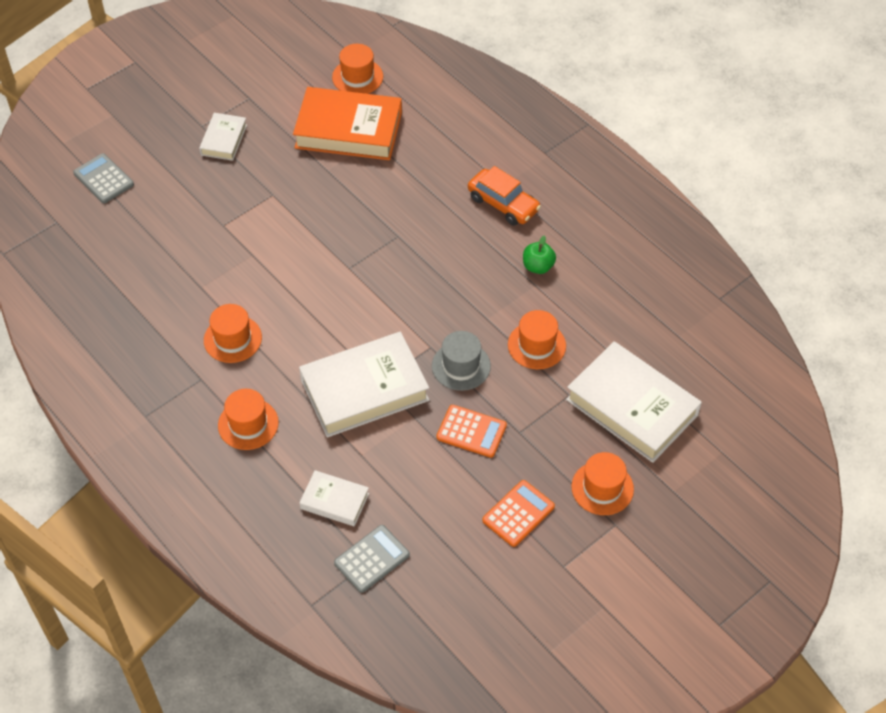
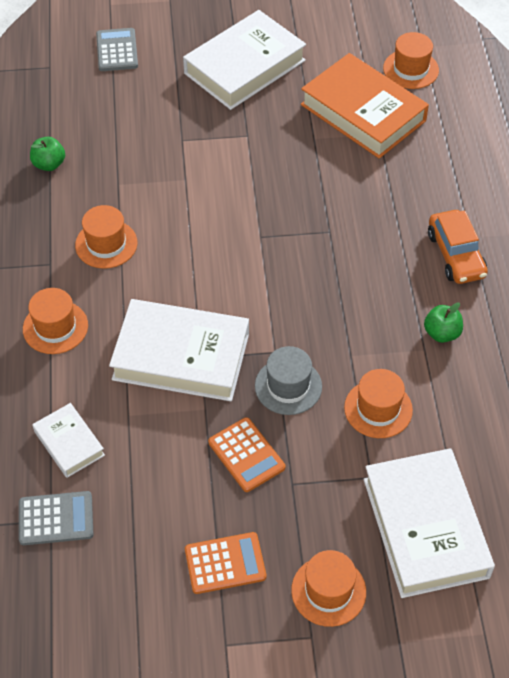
camera: 35 degrees right, 0 degrees up
white book [199,113,247,161] -> white book [183,10,306,110], size x1.96
none -> green apple [30,137,65,171]

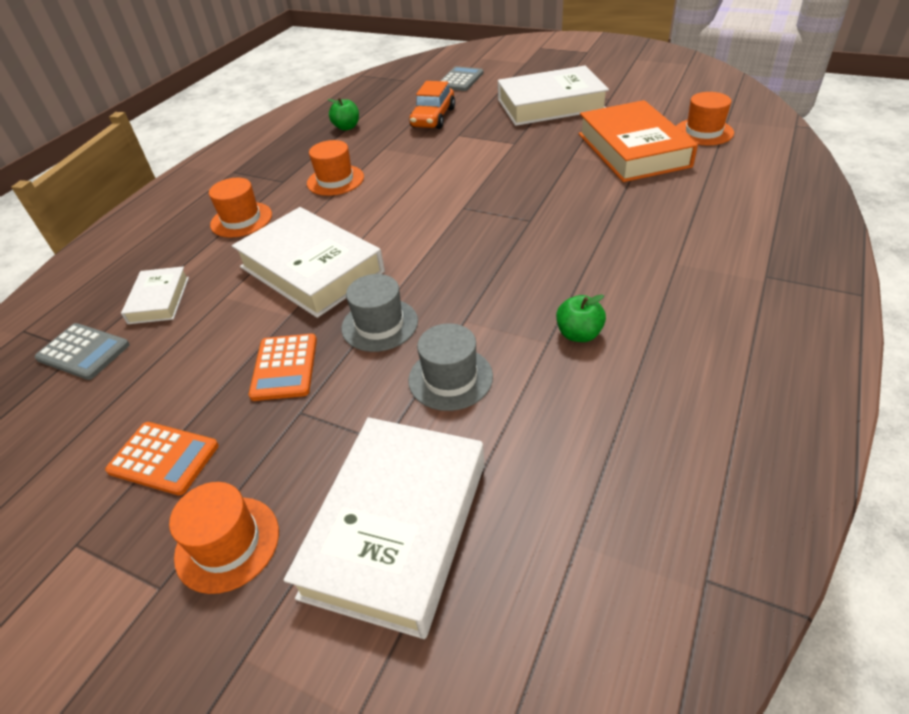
camera: 35 degrees right, 10 degrees down
orange hat [344,369,413,438] -> grey hat [408,323,493,411]
orange car [428,210,488,284] -> orange car moved to [409,81,455,129]

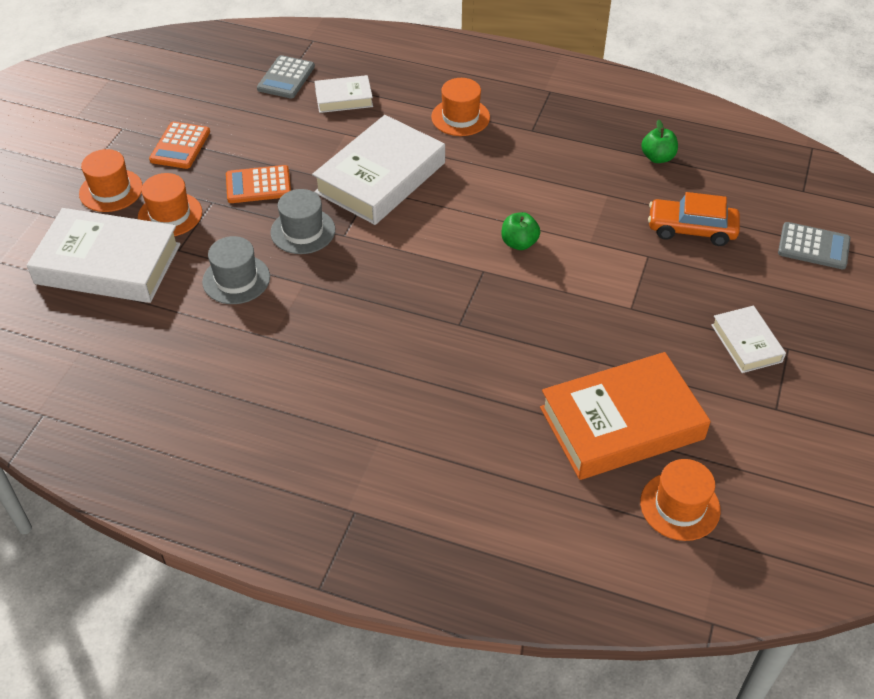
camera: 80 degrees right, 5 degrees up
orange hat [307,140,364,196] -> orange hat moved to [138,173,202,236]
white book [498,66,609,126] -> white book [711,306,786,373], size x0.51
green apple [556,294,606,342] -> green apple moved to [502,212,540,250]

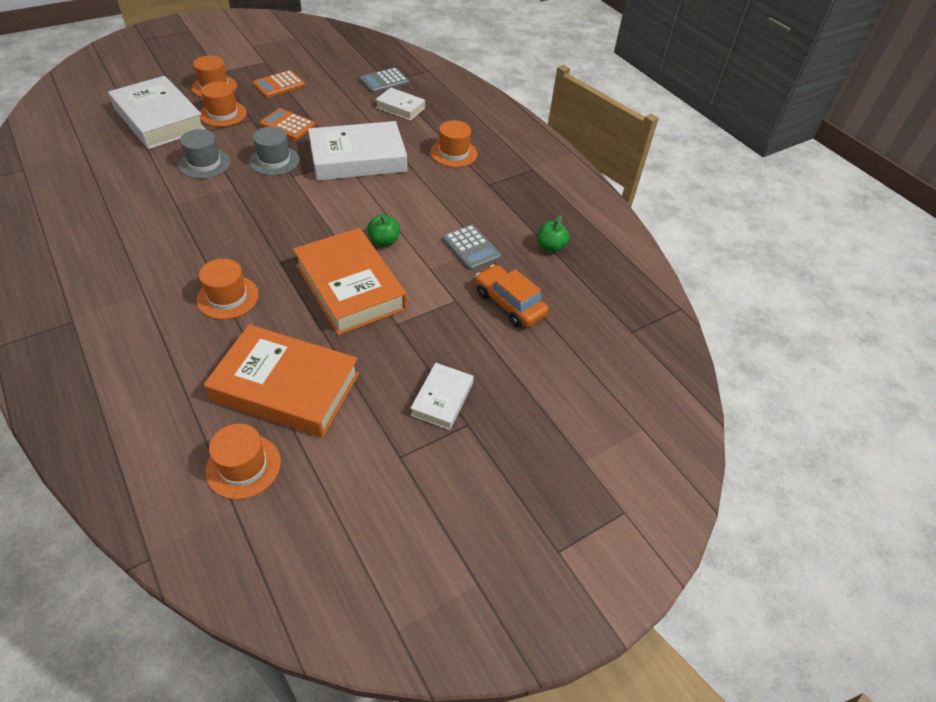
camera: 35 degrees right, 0 degrees up
grey calculator [778,222,851,269] -> grey calculator moved to [442,224,501,270]
none -> orange hat [196,259,259,319]
none -> orange book [293,228,407,335]

